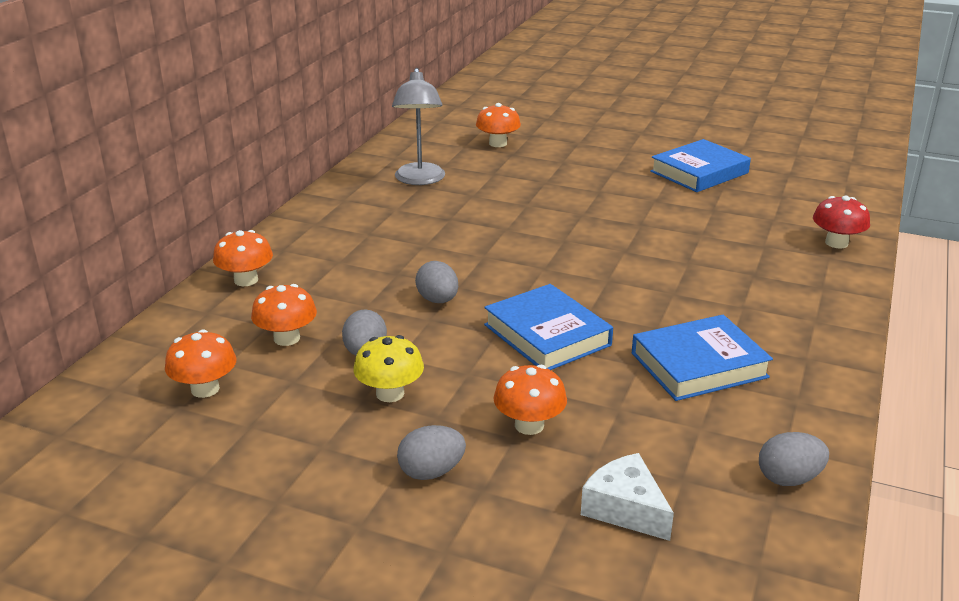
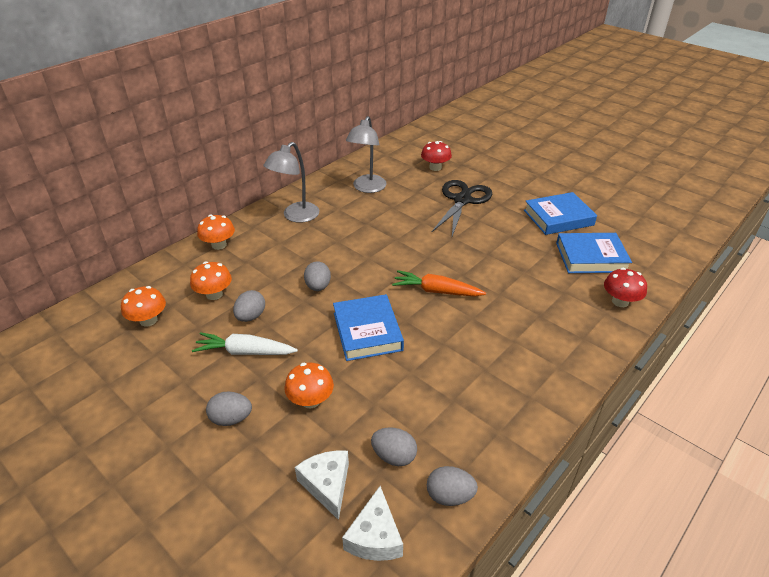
camera: 20 degrees right, 10 degrees up
yellow mushroom [354,335,424,402] -> white carrot [192,332,298,355]
orange mushroom [476,103,521,147] -> red mushroom [421,141,452,171]
blue book [632,315,773,401] -> blue book moved to [556,233,632,273]
none -> grey lamp [264,142,319,223]
none -> white cheese [342,486,403,561]
none -> grey egg [371,428,417,466]
none -> orange carrot [392,270,486,297]
none -> black scissors [432,180,492,236]

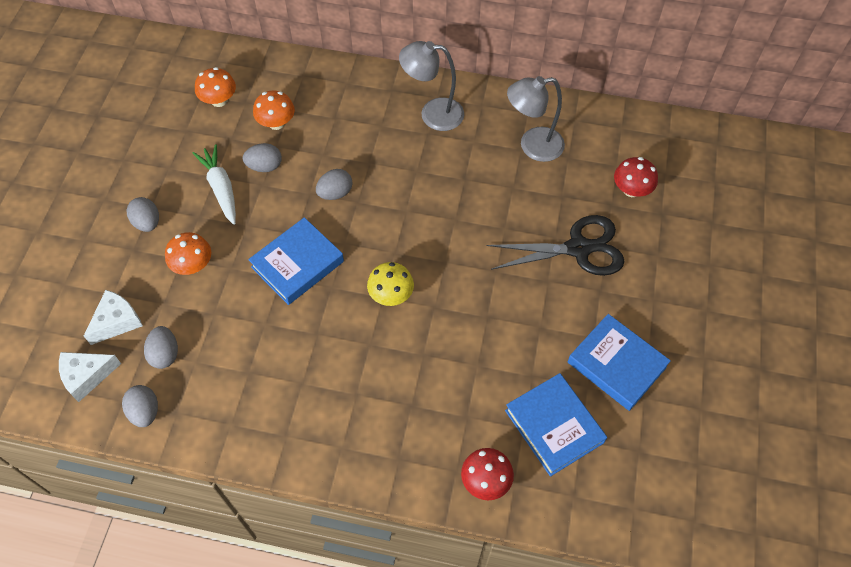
camera: 60 degrees right, 20 degrees up
orange mushroom [197,215,235,250] -> none
orange carrot [392,270,486,297] -> yellow mushroom [367,262,414,306]

